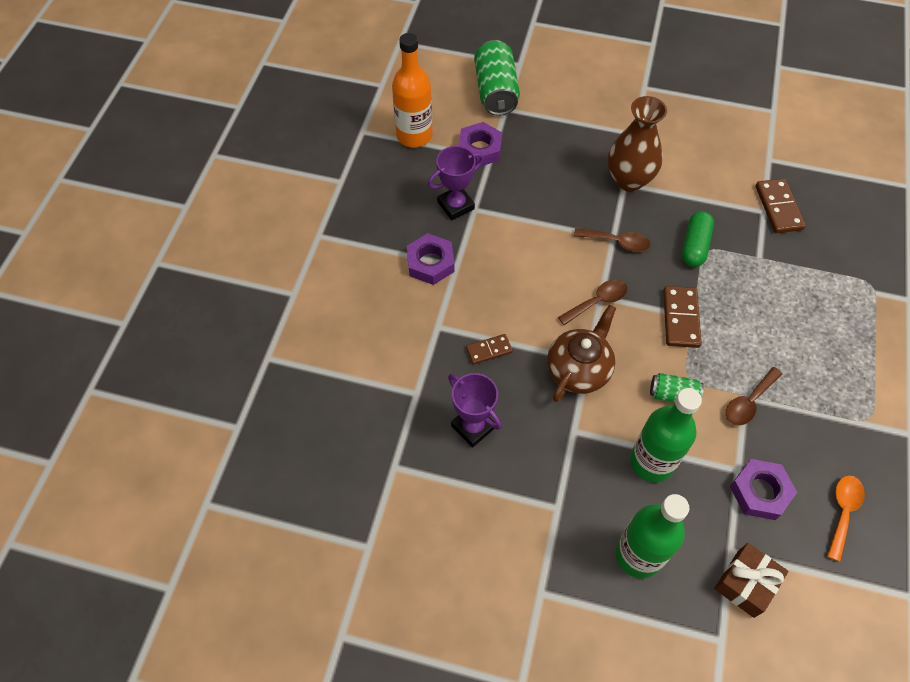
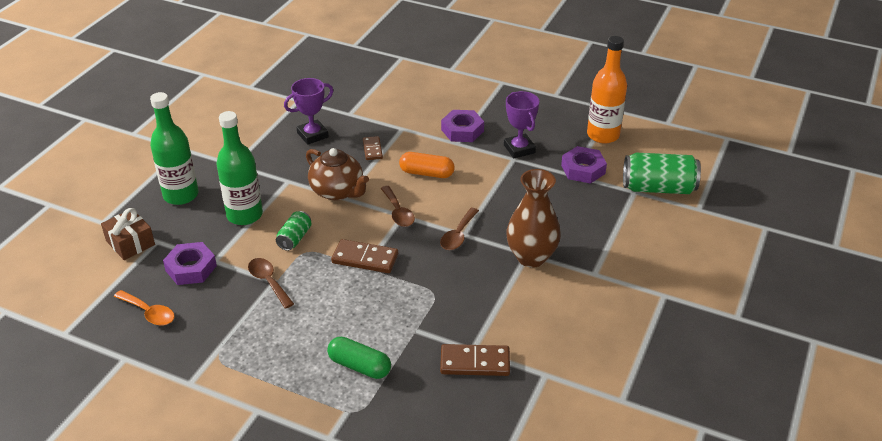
camera: 100 degrees right, 20 degrees down
green capsule [682,211,714,267] -> green capsule moved to [327,337,391,379]
none -> orange capsule [399,152,455,178]

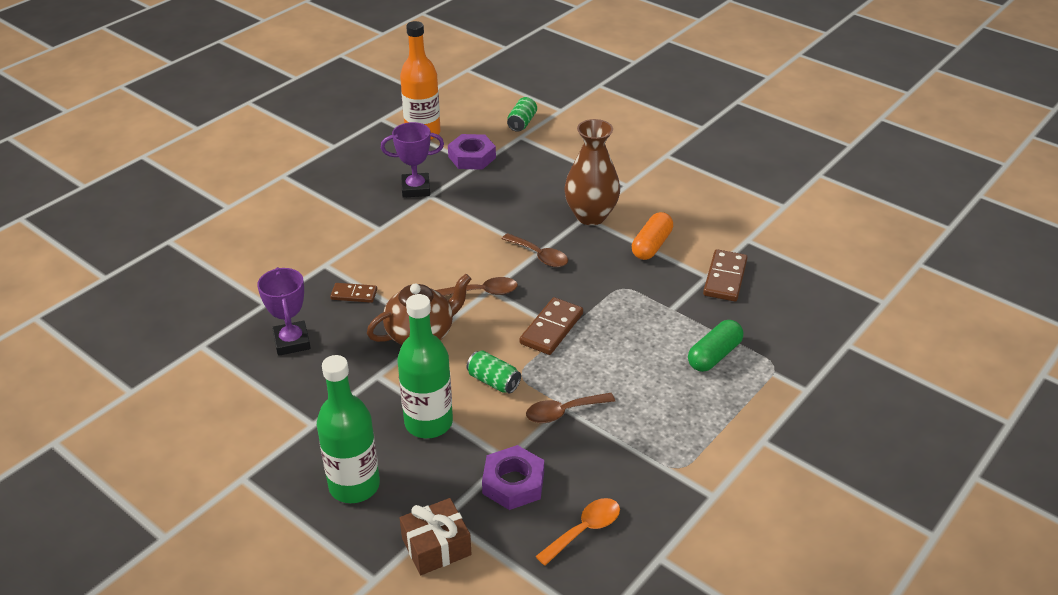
camera: 75 degrees left, 0 degrees up
orange capsule [399,152,455,178] -> orange capsule moved to [632,212,673,260]
purple nut [441,110,484,142] -> none
green can [623,153,701,194] -> green can [507,97,537,132], size x0.54

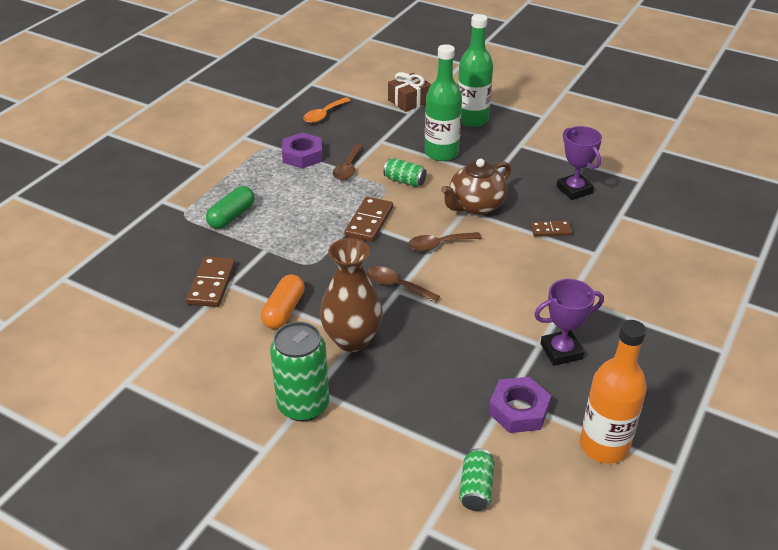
camera: 170 degrees right, 0 degrees up
purple nut [482,445,544,510] -> purple nut moved to [282,132,322,169]
brown spoon [526,393,615,423] -> brown spoon turned 135 degrees clockwise [333,144,364,180]
none -> green can [270,322,329,422]

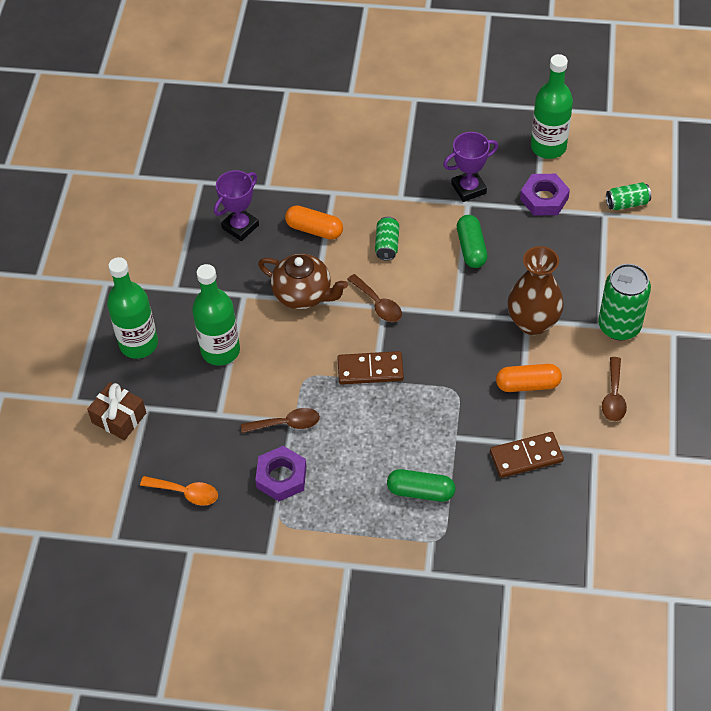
camera: 110 degrees left, 15 degrees up
brown spoon [366,266,440,303] -> brown spoon moved to [602,357,627,422]
green can [383,158,427,187] -> green can moved to [375,217,399,261]
brown domino [531,220,572,237] -> orange capsule [285,205,343,240]
purple trophy [534,279,604,366] -> purple trophy turned 75 degrees counterclockwise [443,132,498,202]
orange bottle [580,320,647,464] -> green bottle [531,54,573,159]
none -> green capsule [457,215,488,268]

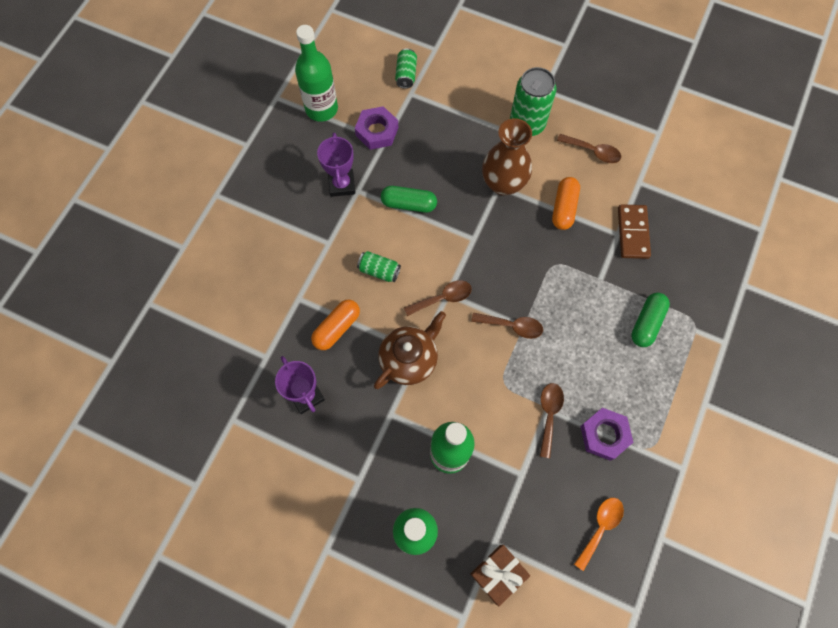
camera: 75 degrees left, 15 degrees up
brown domino [337,351,404,385] -> brown spoon [471,313,543,339]

